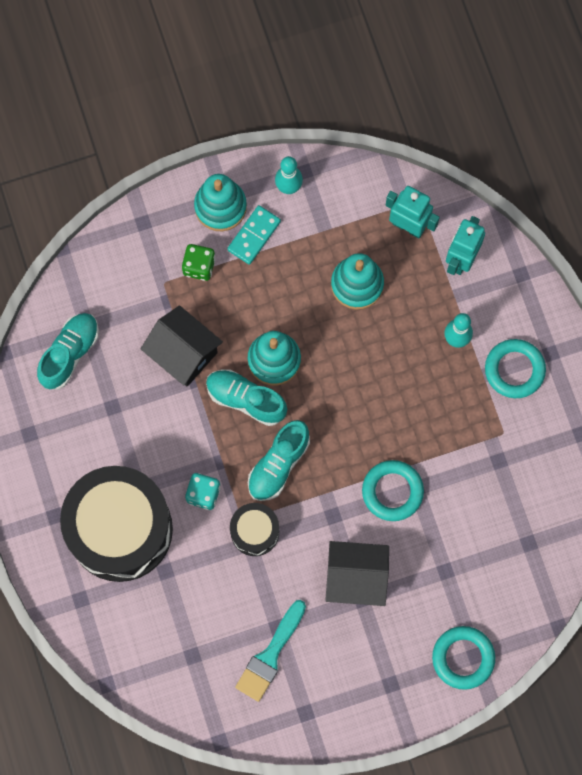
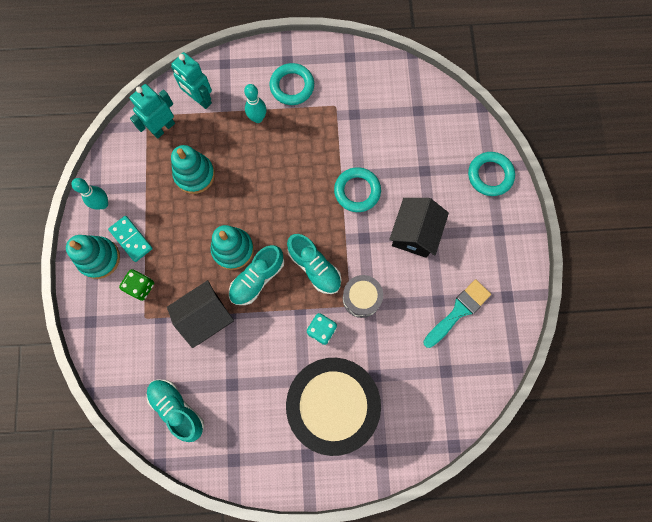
camera: 75 degrees left, 0 degrees up
black drum [230,503,279,556] -> grey drum [343,275,383,318]
turquoise brush [235,600,306,702] -> turquoise brush turned 90 degrees counterclockwise [423,279,491,348]

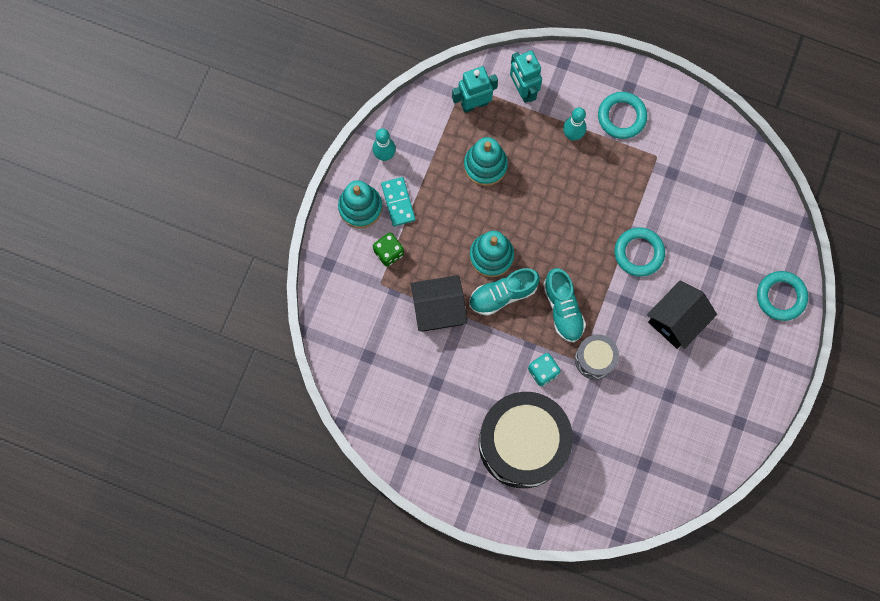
camera: 25 degrees right, 0 degrees up
turquoise shoe [146,379,204,442] -> none
turquoise brush [423,279,491,348] -> none

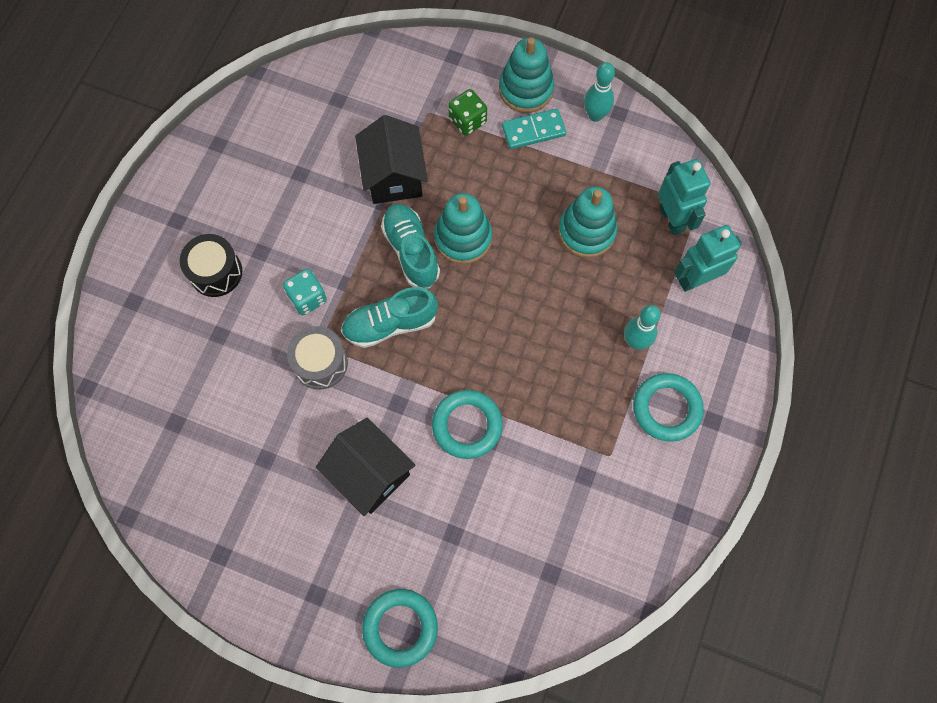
camera: 90 degrees right, 5 degrees down
black drum [479,392,573,488] -> black drum [180,234,242,297], size x0.47

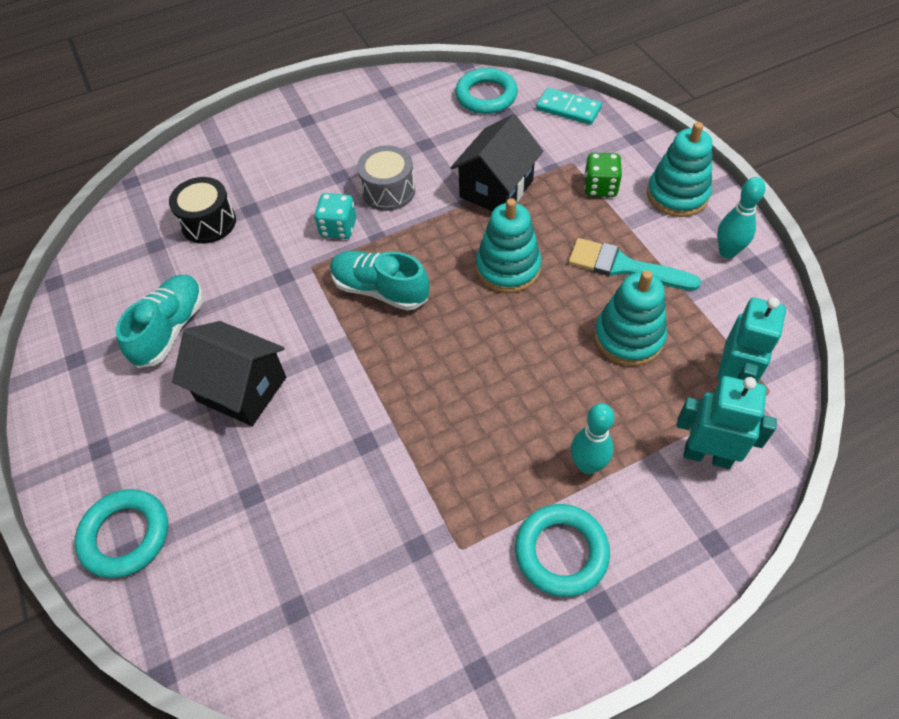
camera: 45 degrees right, 15 degrees down
black drum [180,234,242,297] -> black drum moved to [169,177,236,244]
grey drum [287,326,348,390] -> grey drum moved to [357,145,415,211]
black house [316,418,415,516] -> black house turned 60 degrees counterclockwise [172,321,286,426]
turquoise shoe [381,203,440,288] -> turquoise shoe moved to [116,275,203,368]
turquoise ring [432,390,503,459] -> turquoise ring moved to [455,68,518,114]
turquoise domino [502,109,566,149] -> turquoise domino moved to [536,88,602,125]
none -> turquoise brush [568,238,701,291]

